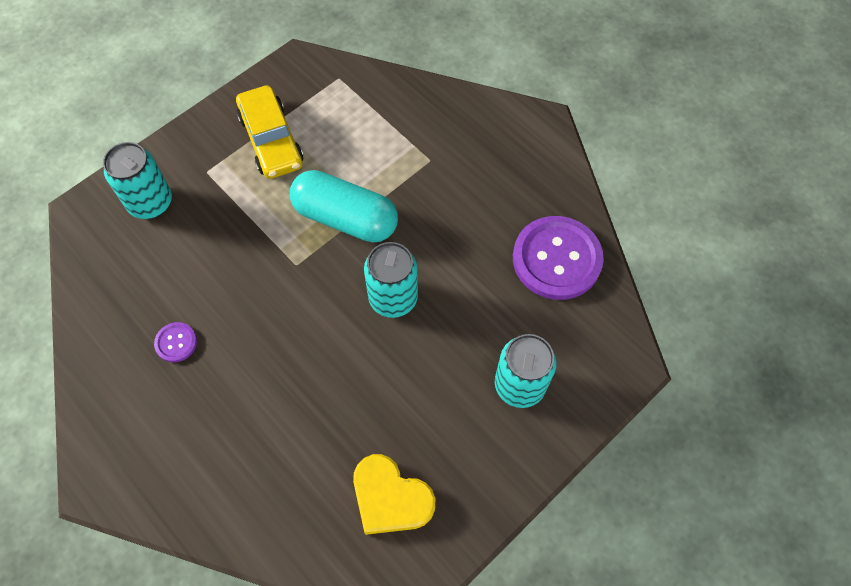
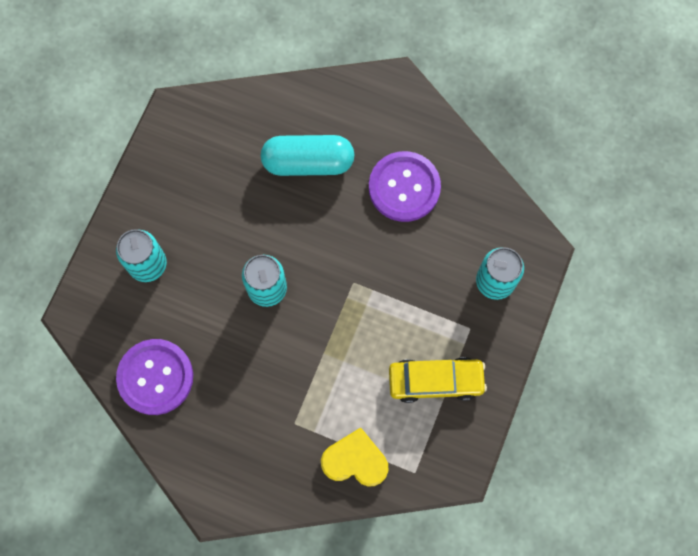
camera: 155 degrees right, 10 degrees up
purple button [154,322,197,362] -> purple button [369,151,441,222], size x2.26
yellow car [236,85,303,179] -> yellow car turned 135 degrees clockwise [389,357,487,403]
turquoise capsule [290,170,398,242] -> turquoise capsule moved to [261,135,355,176]
yellow heart [353,454,435,535] -> yellow heart moved to [321,428,389,487]

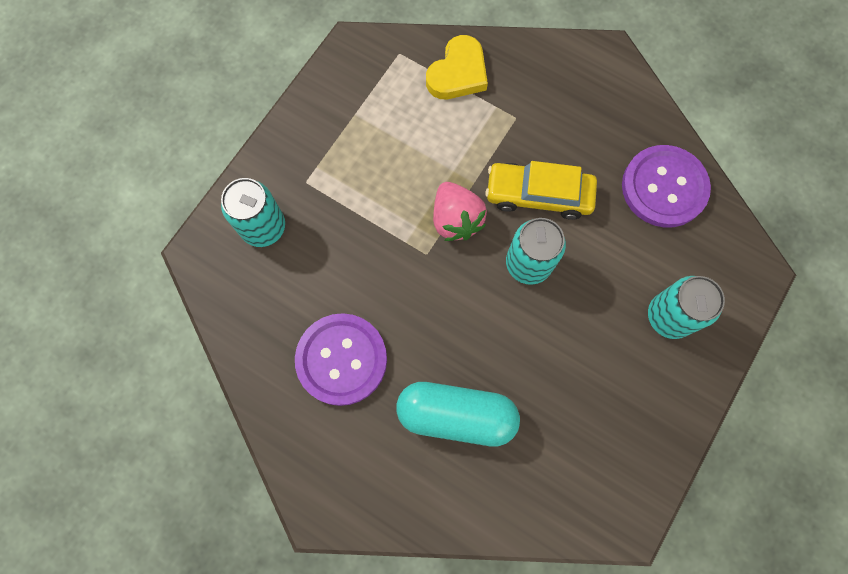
camera: 170 degrees left, 0 degrees up
yellow heart [321,428,389,487] -> yellow heart turned 75 degrees counterclockwise [426,35,488,99]
yellow car [389,357,487,403] -> yellow car moved to [485,161,597,220]
none -> pink strawberry [433,182,487,241]

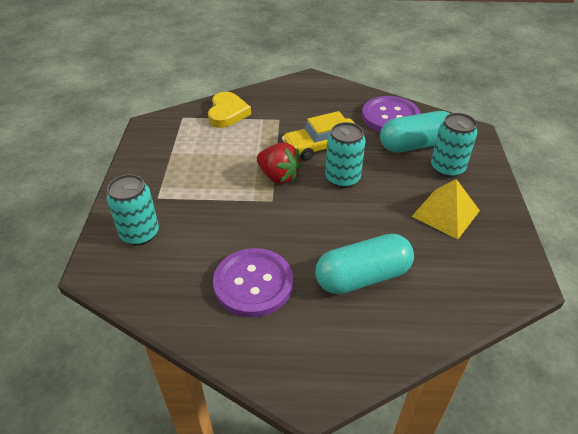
camera: 30 degrees left, 30 degrees down
pink strawberry [433,182,487,241] -> red strawberry [257,143,302,184]
none -> turquoise capsule [380,111,450,153]
none -> yellow pyramid [412,179,480,239]

